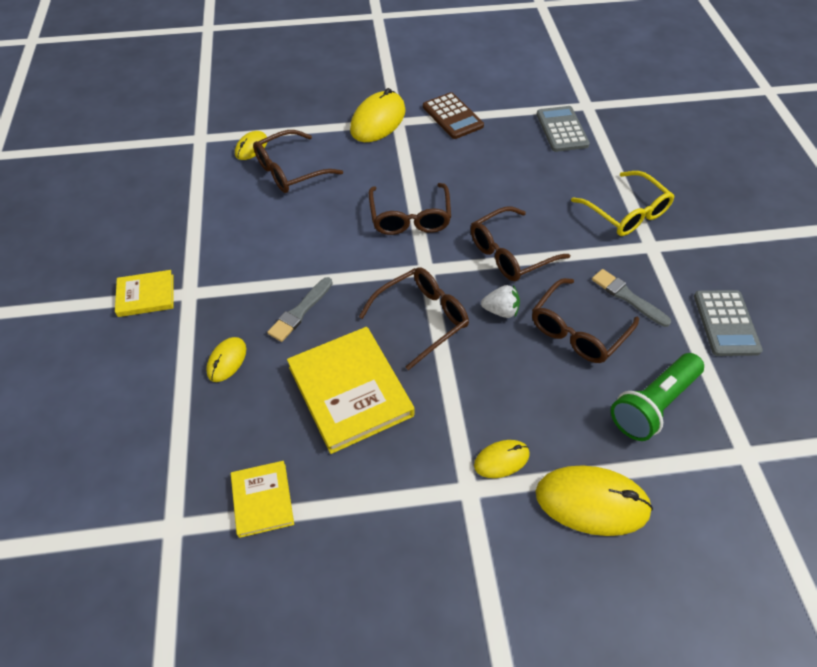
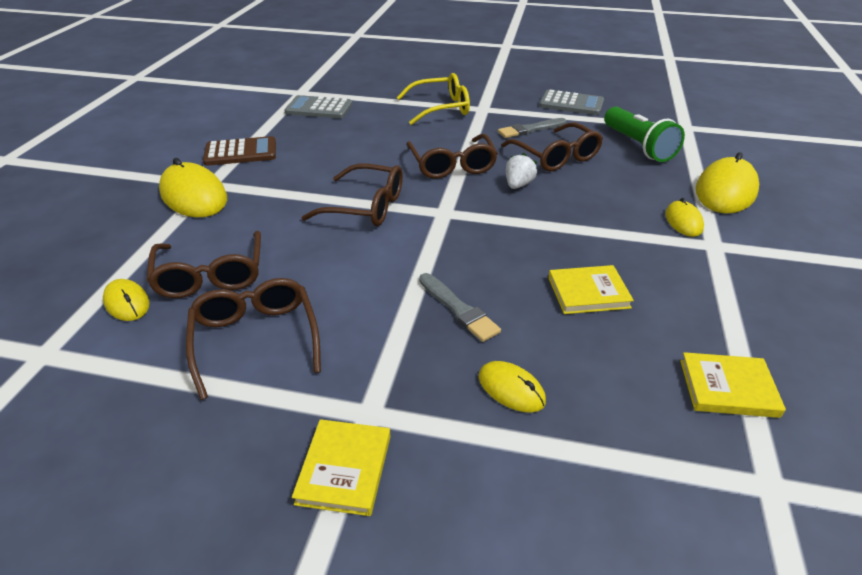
camera: 70 degrees left, 15 degrees down
yellow book [287,327,415,454] -> yellow book [548,265,634,314], size x0.55
brown glasses [359,267,469,371] -> brown glasses moved to [186,278,321,400]

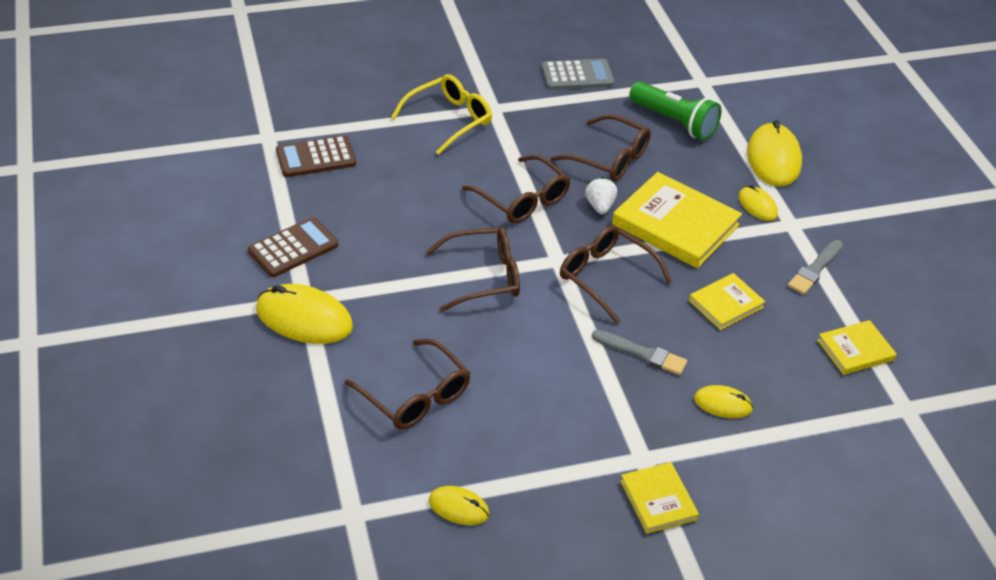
camera: 30 degrees left, 5 degrees up
yellow mouse [103,279,150,321] -> yellow mouse moved to [429,486,489,525]
brown glasses [186,278,321,400] -> brown glasses moved to [560,225,672,324]
grey calculator [284,95,353,119] -> brown calculator [276,135,356,177]
grey brush [498,118,566,138] -> grey brush moved to [788,240,843,295]
none -> yellow book [612,172,742,268]

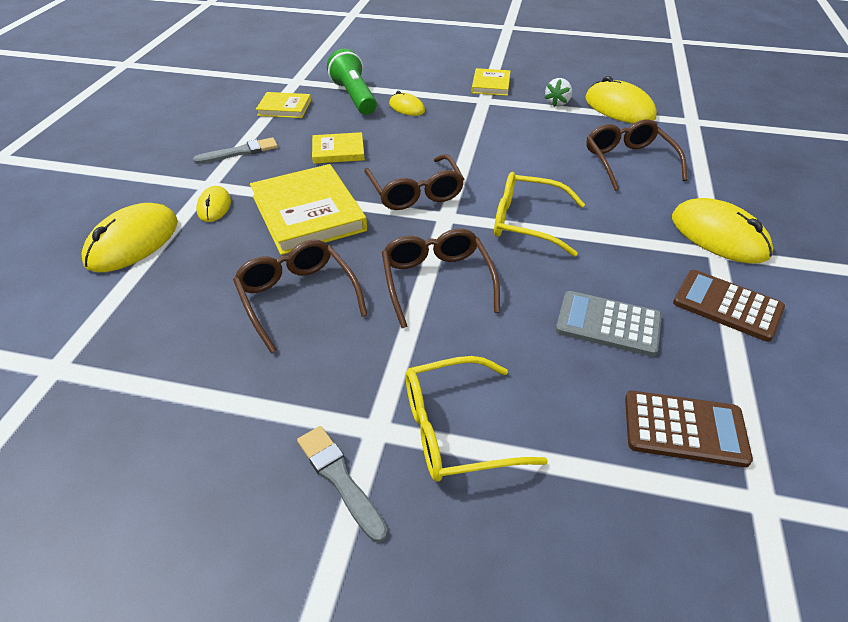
camera: 150 degrees left, 0 degrees up
brown calculator [248,217,338,277] -> brown calculator turned 45 degrees clockwise [673,270,785,342]
brown glasses [426,227,520,312] -> yellow glasses [494,172,585,256]
yellow mouse [429,486,489,525] -> yellow mouse [585,76,657,124], size x1.84
grey calculator [542,59,614,90] -> grey calculator moved to [556,291,662,357]
white strawberry [585,177,617,214] -> white strawberry moved to [544,78,572,107]
grey brush [592,330,687,375] -> grey brush moved to [297,426,388,542]
green flashlight [629,81,722,140] -> green flashlight moved to [327,49,377,115]

